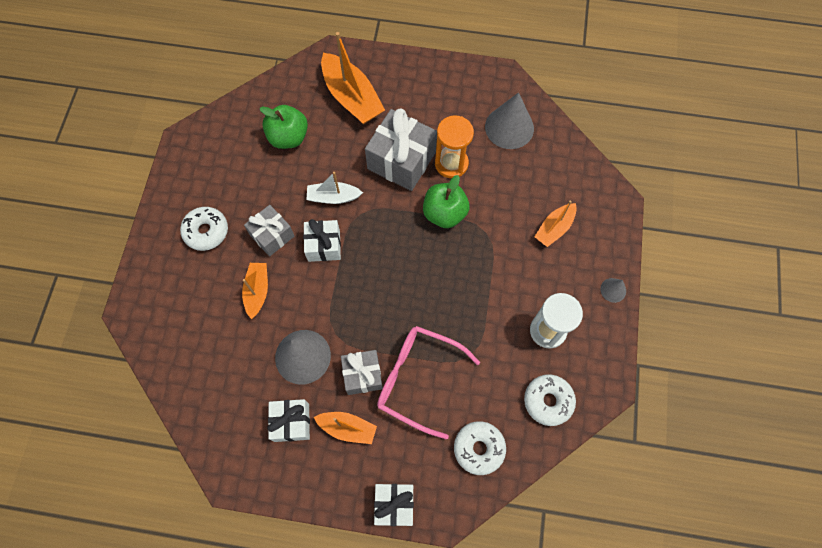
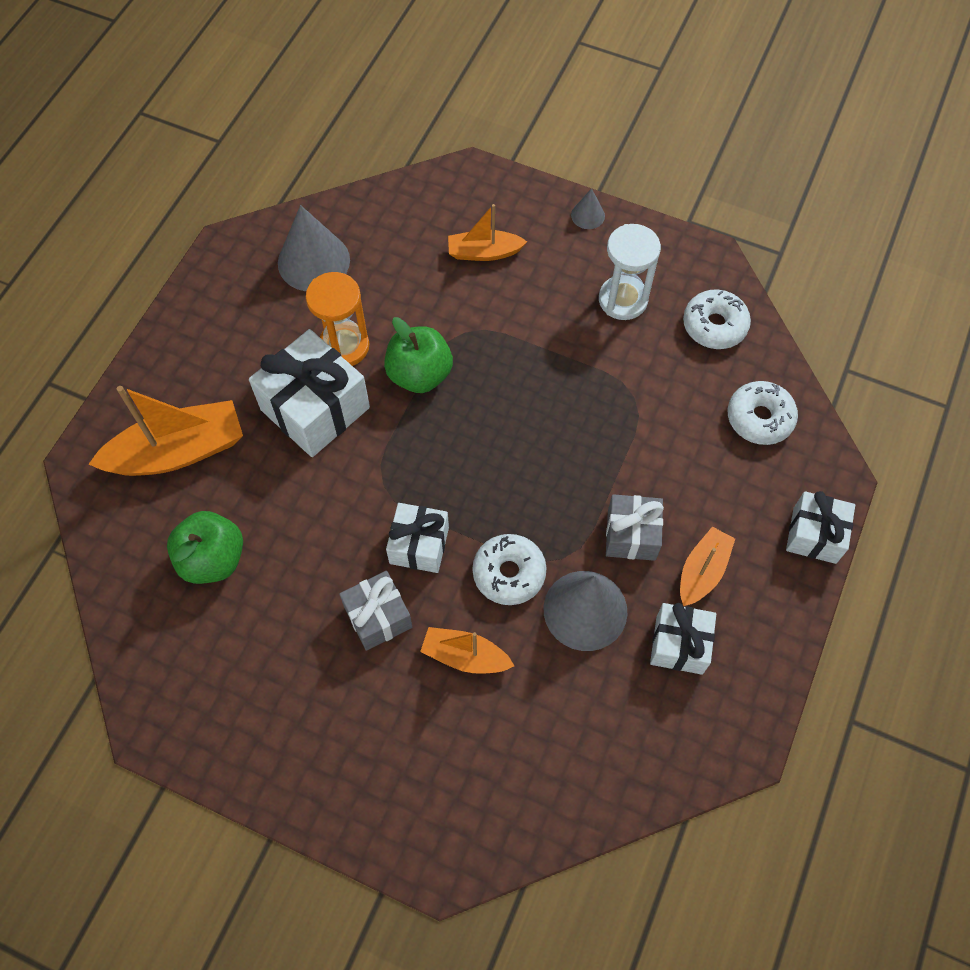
camera: 75 degrees left, 5 degrees down
white donut [180,207,228,251] -> white donut moved to [472,534,546,605]
white boat [306,172,363,204] -> none
grey gift [365,109,437,191] -> white gift [249,329,370,457]
pink glasses [377,326,480,440] -> none
orange boat [535,200,577,247] -> orange boat turned 120 degrees clockwise [448,204,527,261]

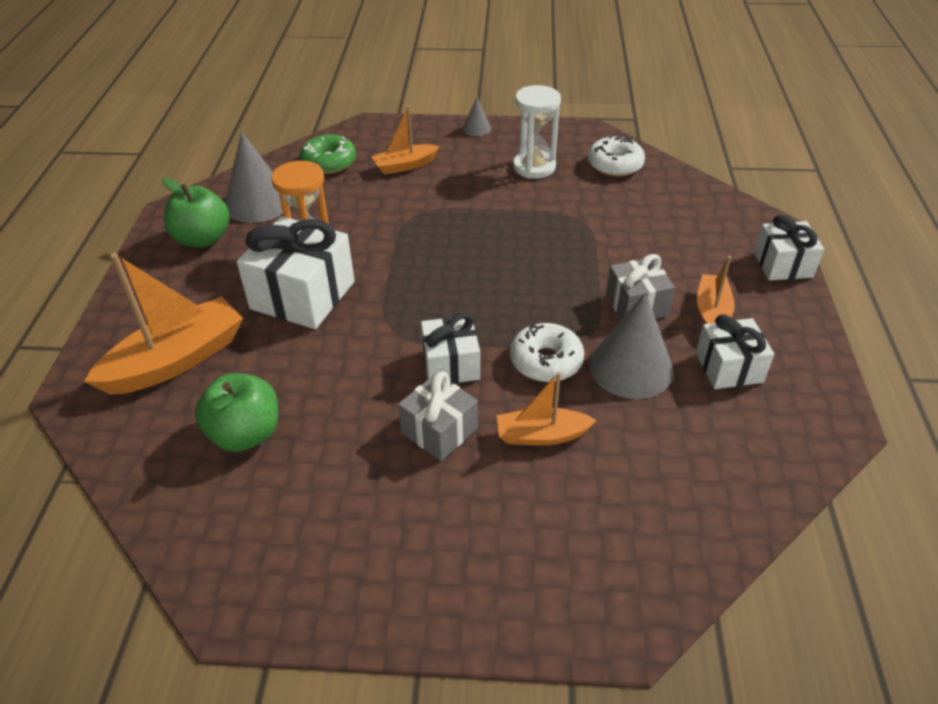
camera: 20 degrees left, 20 degrees down
green apple [384,317,453,393] -> green apple moved to [162,178,230,248]
white donut [728,381,798,445] -> none
none -> green donut [300,134,356,174]

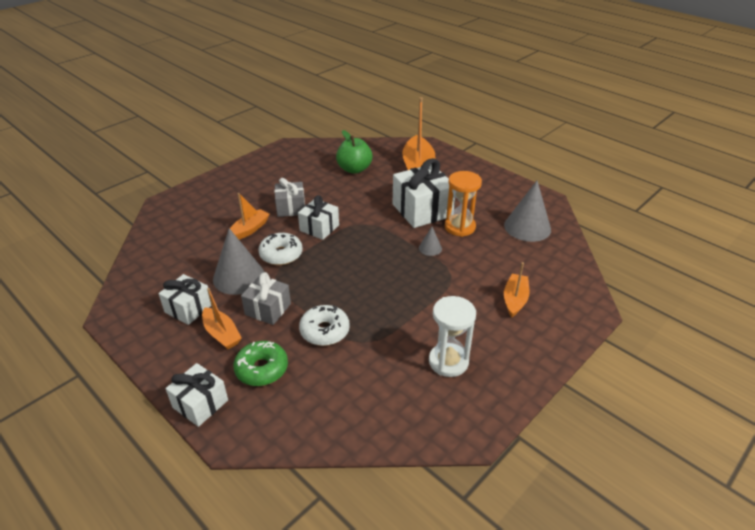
camera: 130 degrees right, 5 degrees down
green apple [162,178,230,248] -> none
green donut [300,134,356,174] -> green donut moved to [233,341,288,386]
grey cone [463,98,491,136] -> grey cone moved to [419,227,442,256]
white donut [588,135,645,177] -> white donut moved to [299,305,350,346]

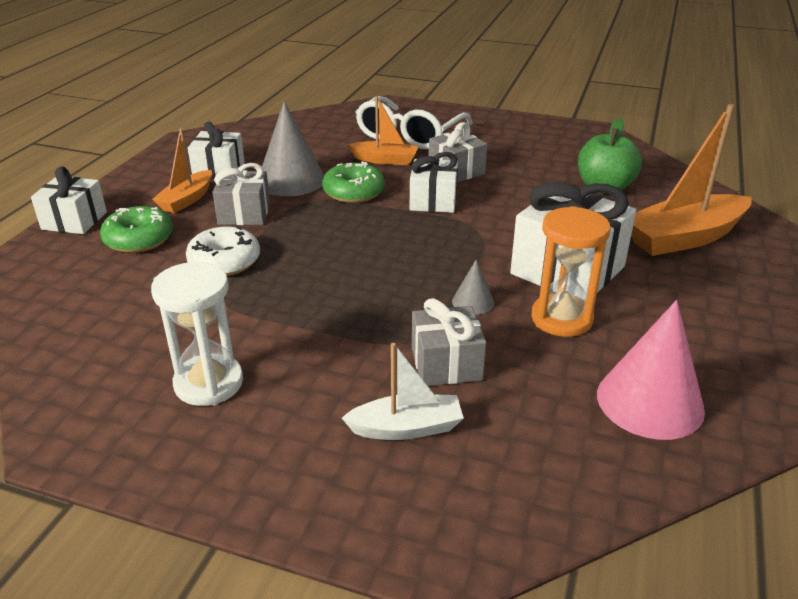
camera: 65 degrees right, 5 degrees down
white donut [258,233,303,265] -> green donut [322,161,385,203]
grey cone [504,181,551,242] -> pink cone [597,300,705,440]
orange boat [504,262,530,317] -> white boat [342,343,464,440]
none -> white glasses [356,96,472,149]
none -> grey gift [412,298,486,386]

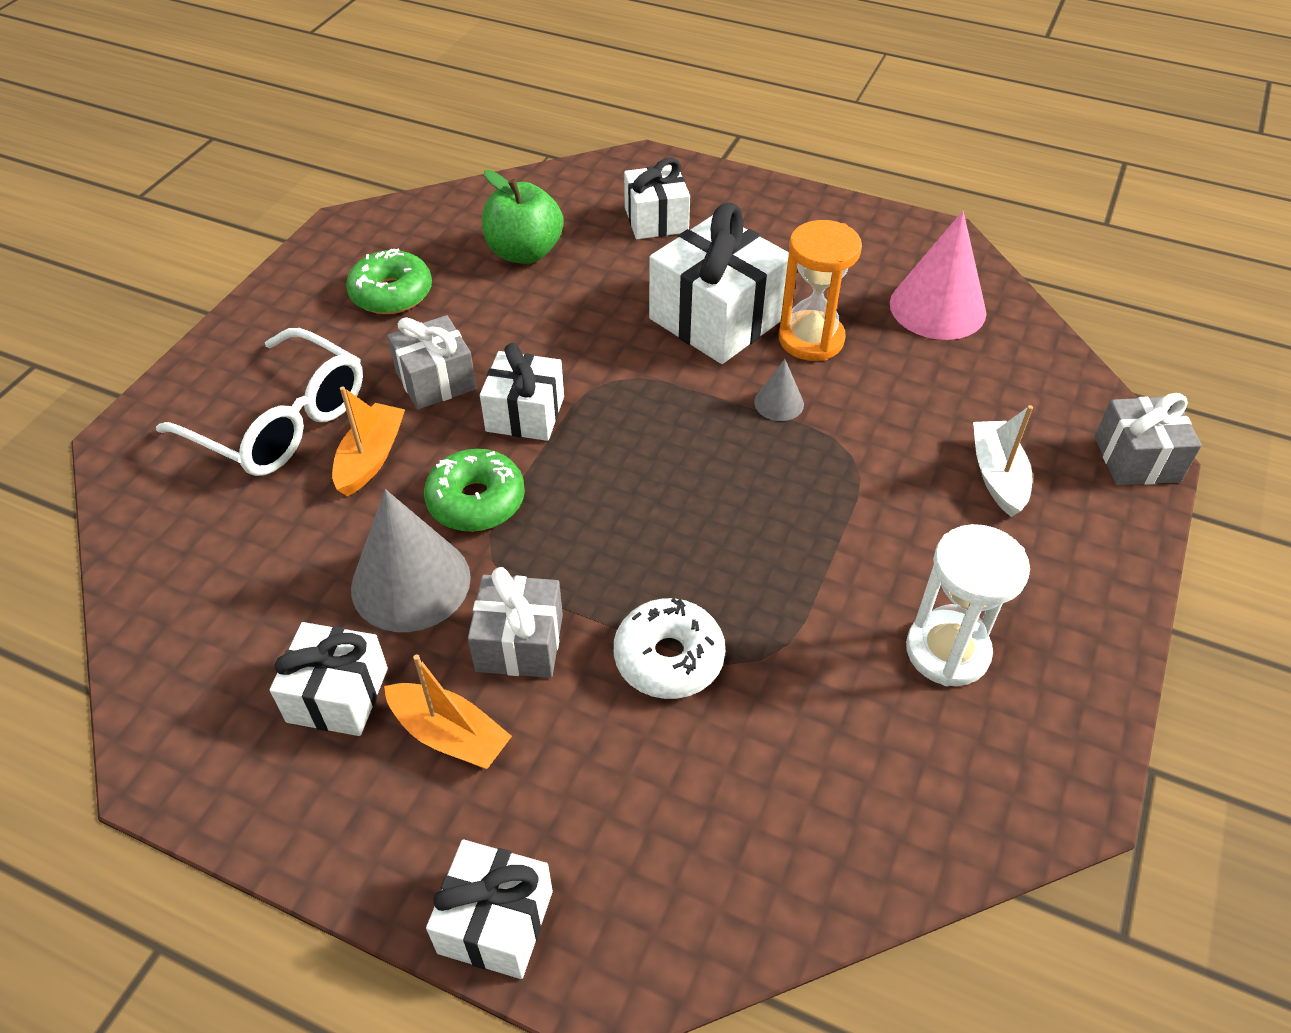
camera: 85 degrees left, 15 degrees up
green donut [100,206,173,253] -> green donut moved to [346,248,432,314]
grey gift [412,298,486,386] -> grey gift moved to [1094,393,1202,485]
orange boat [631,104,752,256] -> white gift [624,158,690,239]

